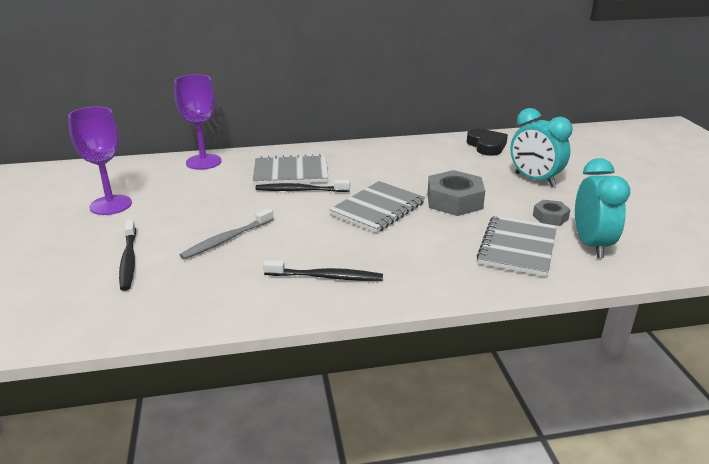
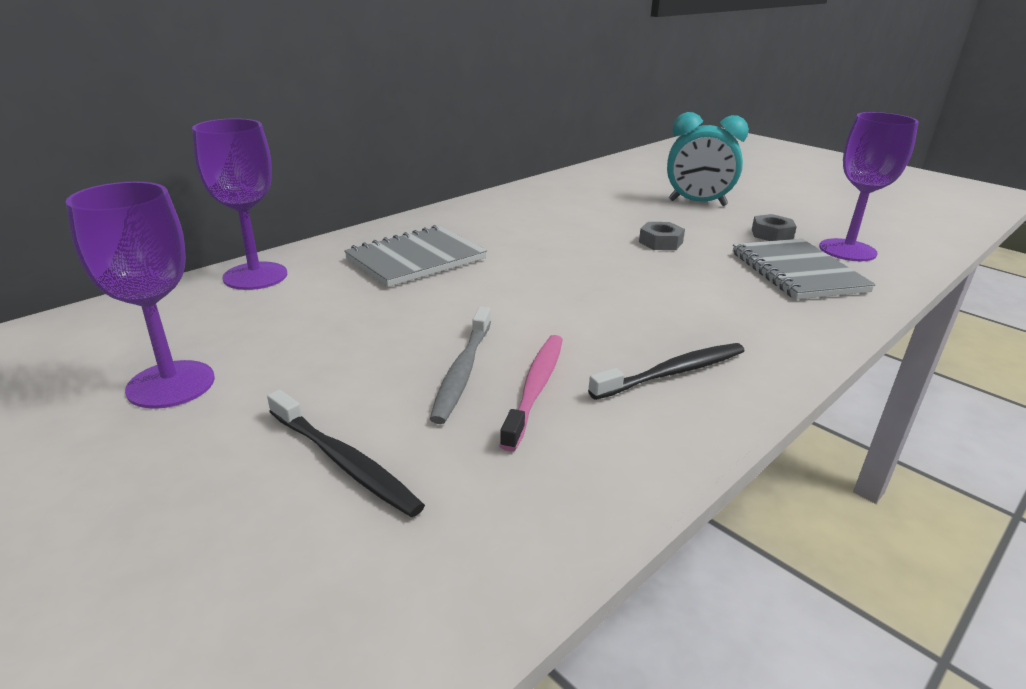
camera: 35 degrees left, 0 degrees up
black toothbrush [255,180,350,192] -> none
grey notebook [329,181,425,233] -> none
grey nut [427,170,485,216] -> grey nut [639,222,685,250], size x0.55
black heart [467,129,508,156] -> none
turquoise clock [575,158,630,258] -> purple goblet [819,112,919,261]
none -> pink toothbrush [499,335,563,452]

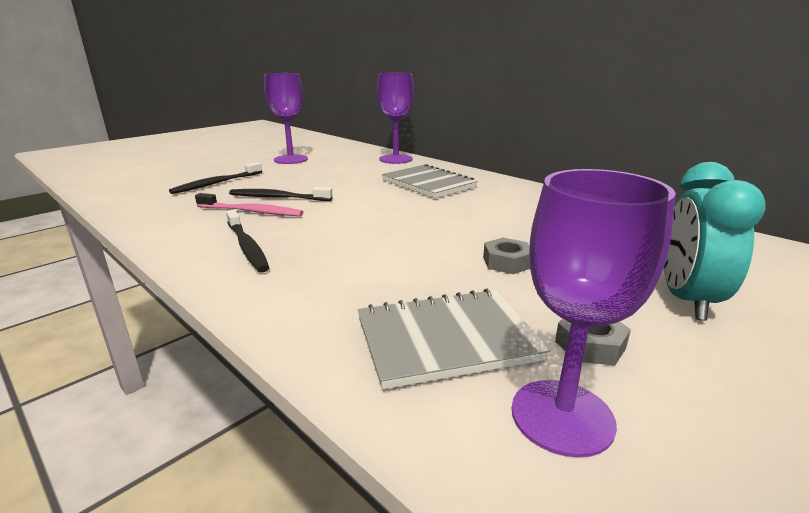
camera: 90 degrees right, 5 degrees down
grey toothbrush [430,306,491,424] -> black toothbrush [229,187,333,201]

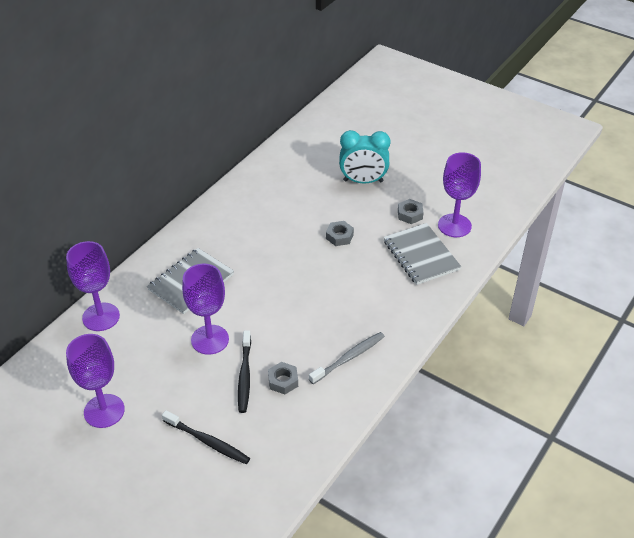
camera: 100 degrees left, 20 degrees up
pink toothbrush [195,193,303,216] -> grey nut [268,362,298,394]
black toothbrush [226,210,269,272] -> grey toothbrush [309,332,385,384]
none -> purple goblet [182,264,229,355]

